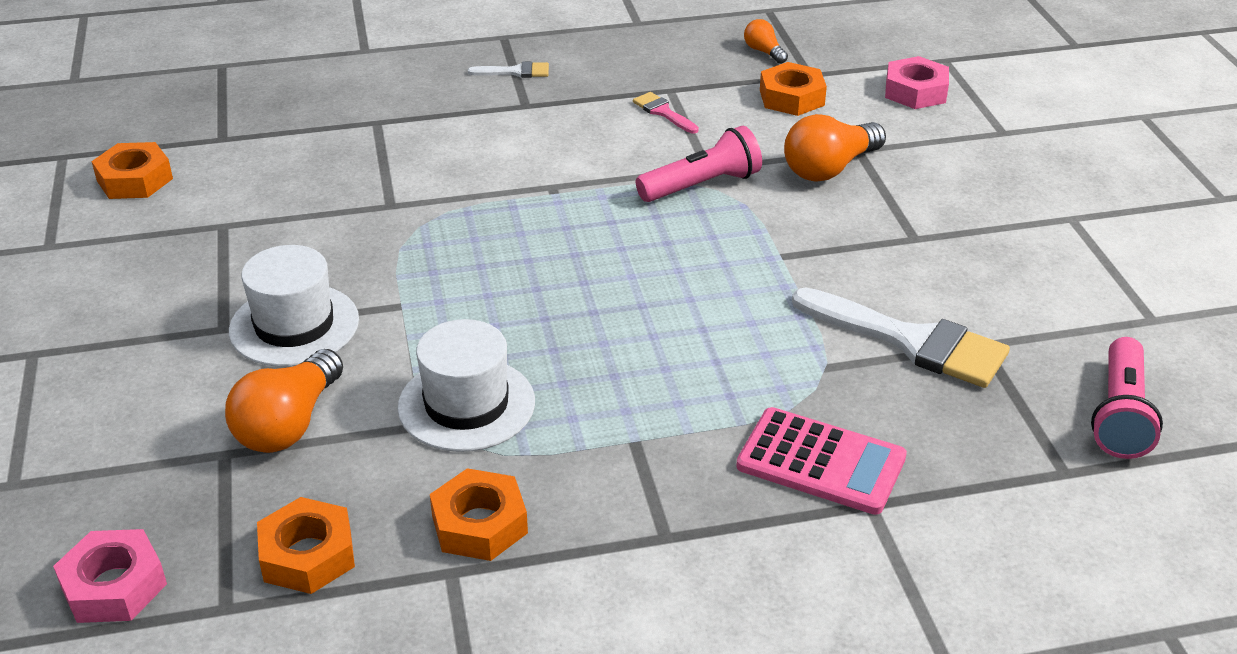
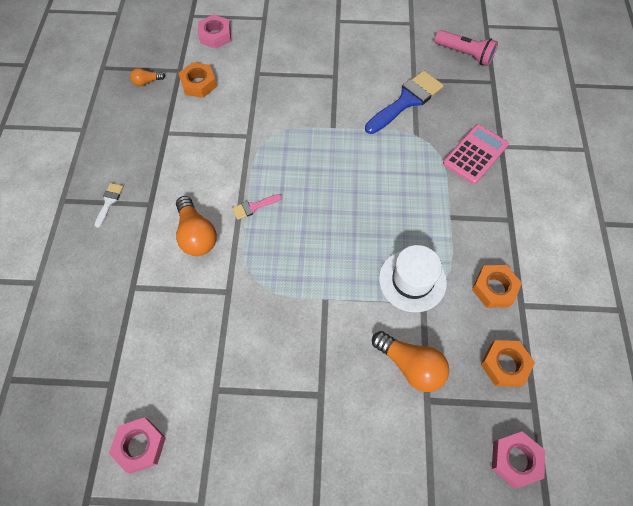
camera: 75 degrees left, 25 degrees up
orange nut [92,142,173,199] -> pink nut [109,417,166,473]
white hat [229,245,359,367] -> none
pink brush [633,92,699,133] -> pink brush moved to [232,194,282,220]
pink flashlight [636,126,762,202] -> none
orange light bulb [784,114,886,182] -> orange light bulb moved to [176,196,217,256]
white brush [792,287,1010,388] -> blue brush [365,71,444,134]

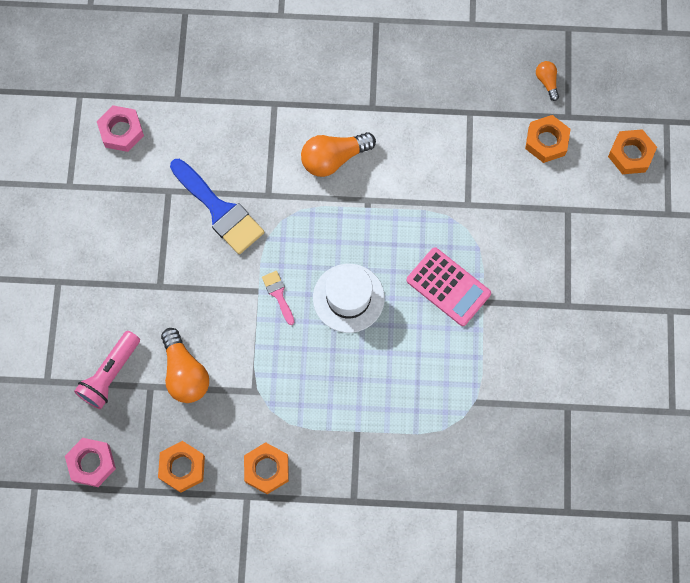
camera: 90 degrees right, 10 degrees up
white brush [95,183,124,228] -> none
pink nut [198,14,231,49] -> orange nut [608,129,657,174]
pink brush [232,194,282,220] -> pink brush moved to [262,271,294,325]
blue brush [365,71,444,134] -> blue brush moved to [170,159,264,254]
orange light bulb [372,331,449,392] -> orange light bulb turned 60 degrees counterclockwise [161,328,209,403]
white hat [379,245,447,312] -> white hat moved to [313,264,385,333]
pink flashlight [434,30,498,66] -> pink flashlight moved to [74,331,140,409]
pink calculator [443,124,509,184] -> pink calculator moved to [406,247,491,326]

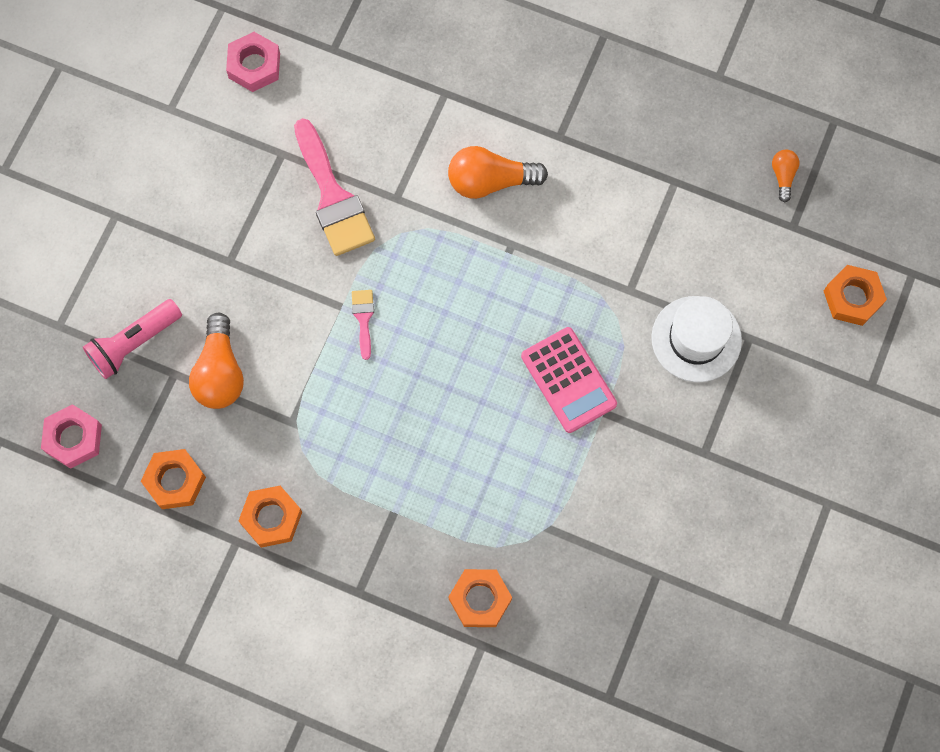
camera: 20 degrees right, 0 degrees up
blue brush [170,159,264,254] -> pink brush [294,118,375,256]
white hat [313,264,385,333] -> white hat moved to [651,296,742,382]
orange nut [525,115,571,163] -> orange nut moved to [448,569,512,627]

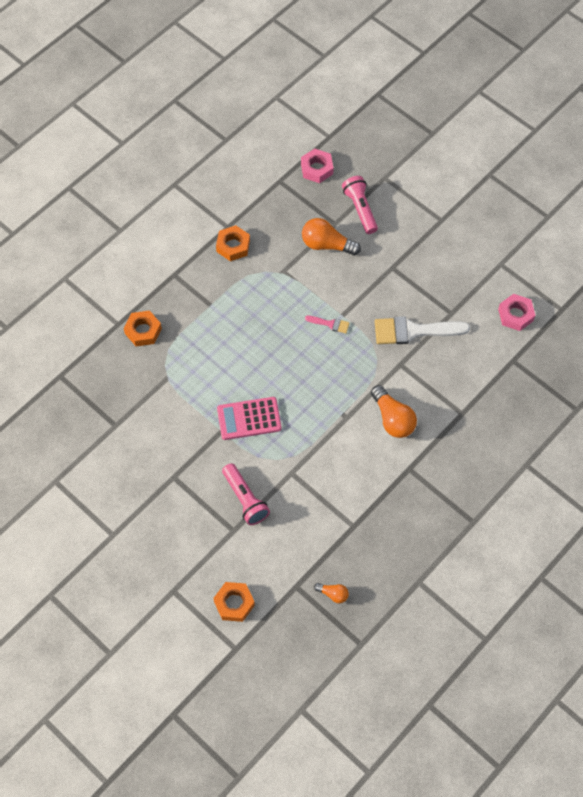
camera: 110 degrees right, 10 degrees down
orange nut [141,449,206,509] -> none
pink brush [294,118,375,256] -> white brush [375,316,470,344]
orange light bulb [448,146,548,199] -> orange light bulb turned 135 degrees clockwise [371,385,417,438]
white hat [651,296,742,382] -> pink flashlight [222,463,270,525]

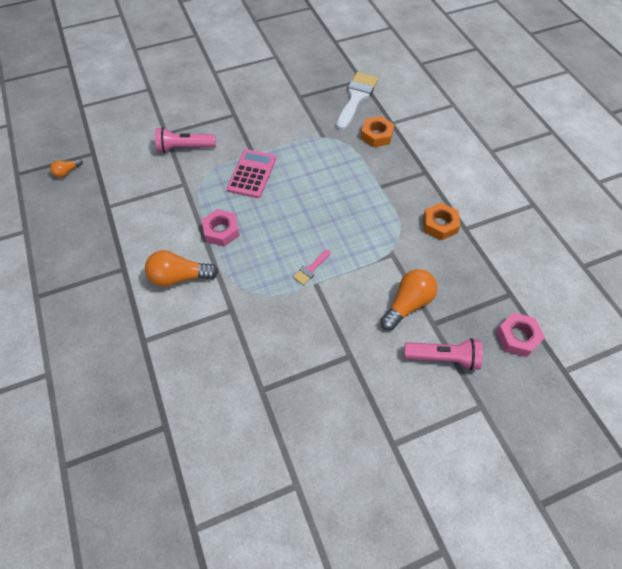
camera: 115 degrees right, 5 degrees down
orange nut [213,582,255,622] -> none
white brush [375,316,470,344] -> white brush moved to [336,72,378,130]
pink nut [498,294,536,331] -> pink nut moved to [202,209,240,247]

